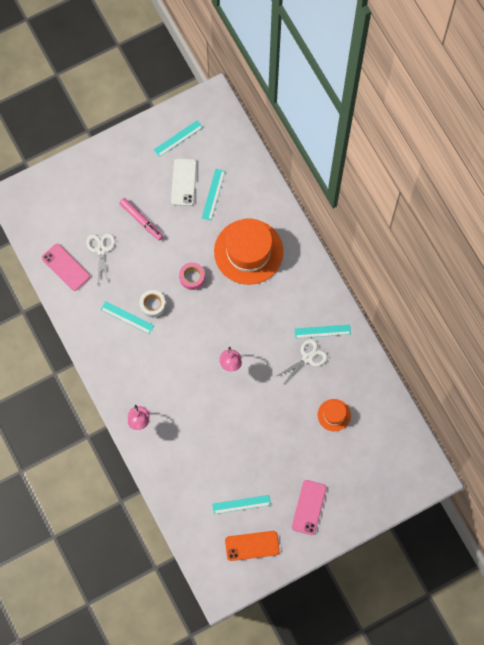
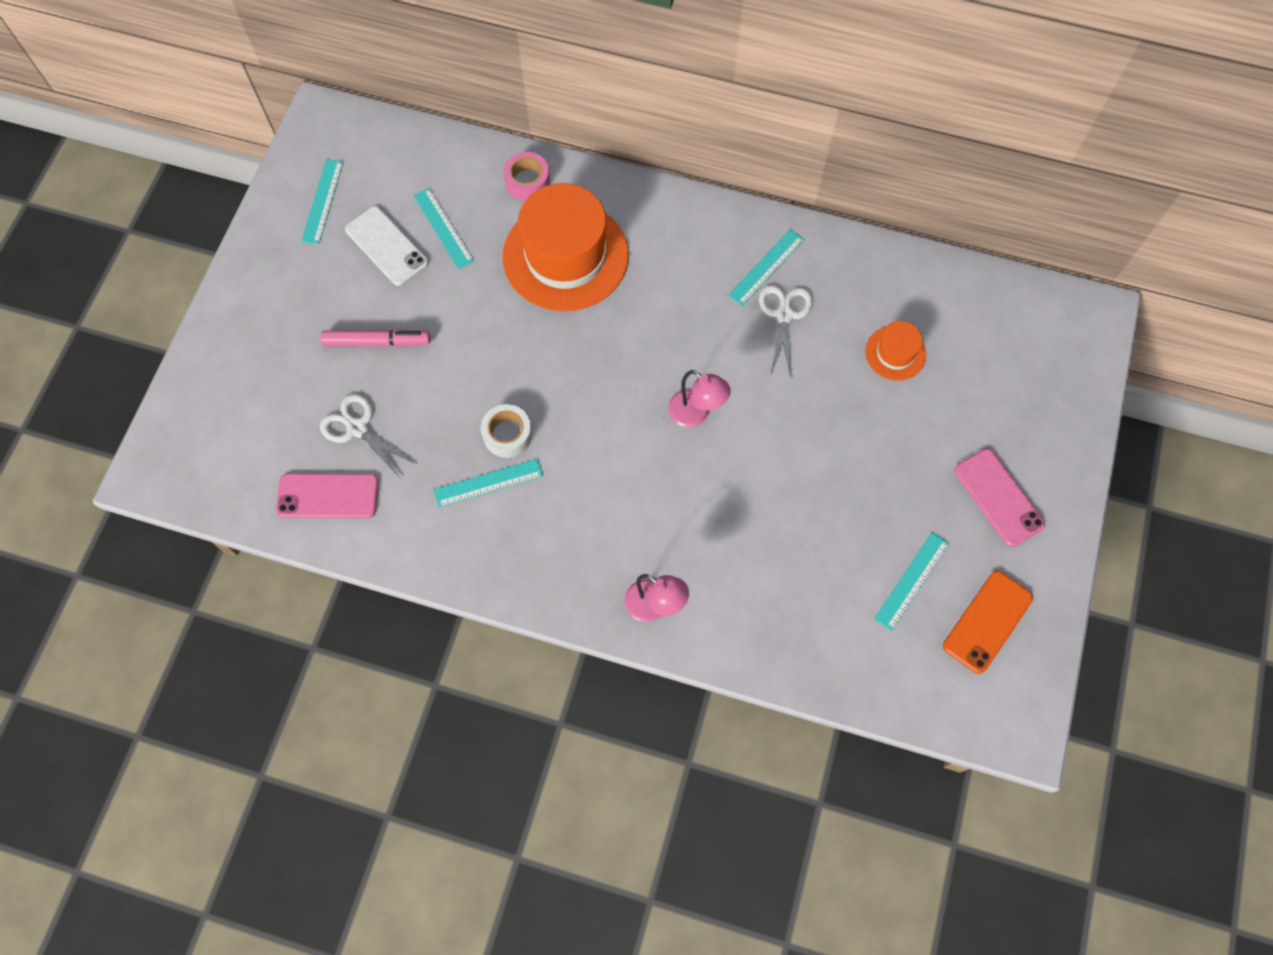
camera: 45 degrees left, 5 degrees down
pink tape [179,262,205,290] -> pink tape moved to [503,152,550,201]

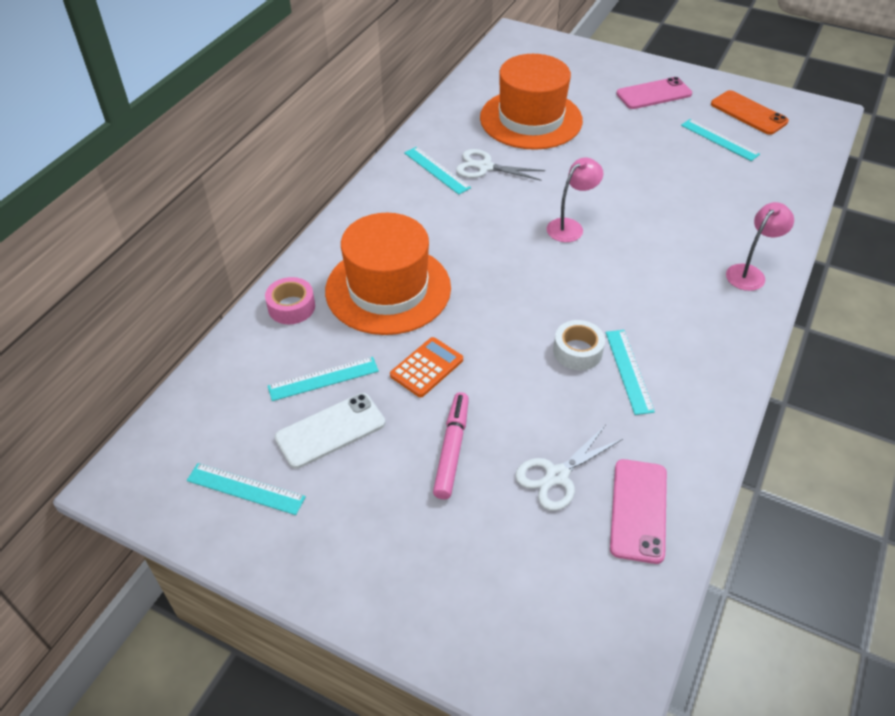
camera: 80 degrees left, 20 degrees down
orange hat [865,321,926,381] -> orange hat [480,54,583,150], size x2.15
none -> orange calculator [390,337,463,397]

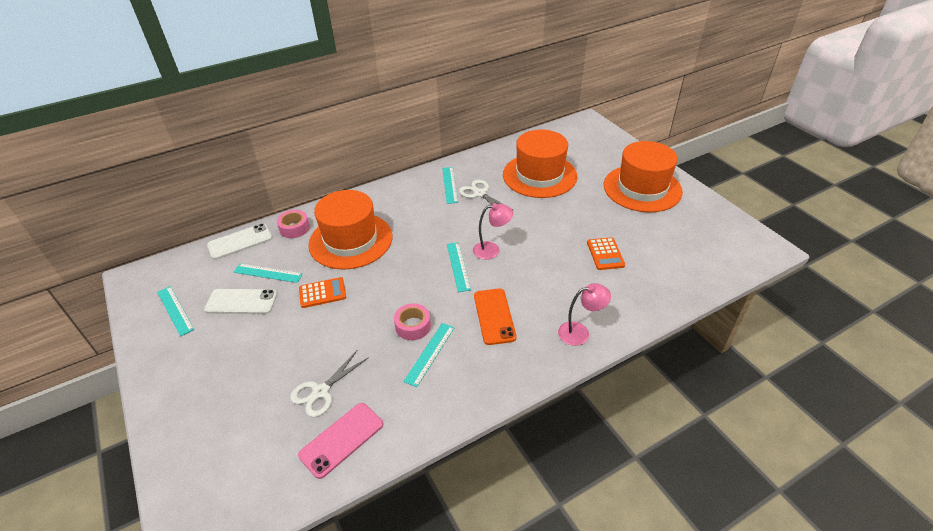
camera: 35 degrees right, 5 degrees down
pink marker [433,392,469,499] -> none
white scissors [515,425,623,511] -> white scissors turned 45 degrees counterclockwise [290,351,369,417]
white tape [553,320,605,370] -> pink tape [394,303,431,340]
pink phone [616,77,692,109] -> orange hat [604,141,683,212]
turquoise ruler [681,119,760,161] -> turquoise ruler moved to [447,242,471,292]
orange phone [711,90,789,135] -> orange phone moved to [474,288,517,345]
none -> white phone [207,223,272,260]
none -> orange calculator [587,237,625,270]

